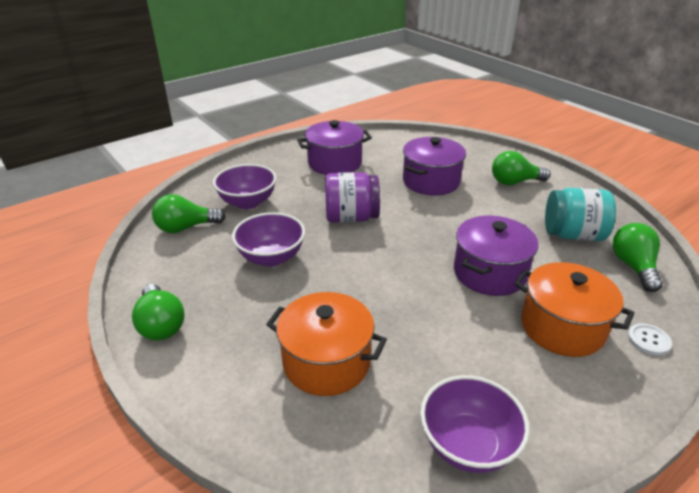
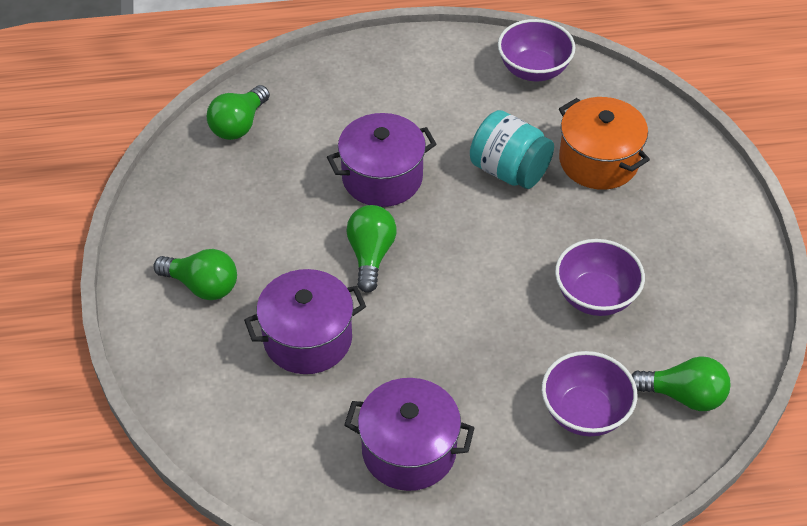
camera: 150 degrees left, 15 degrees up
green light bulb [132,284,185,341] -> green light bulb moved to [346,205,397,293]
purple jar [325,172,380,223] -> none
orange pot [514,262,635,357] -> none
turquoise jar [545,188,616,241] -> turquoise jar moved to [470,110,554,189]
white button [628,323,672,356] -> none

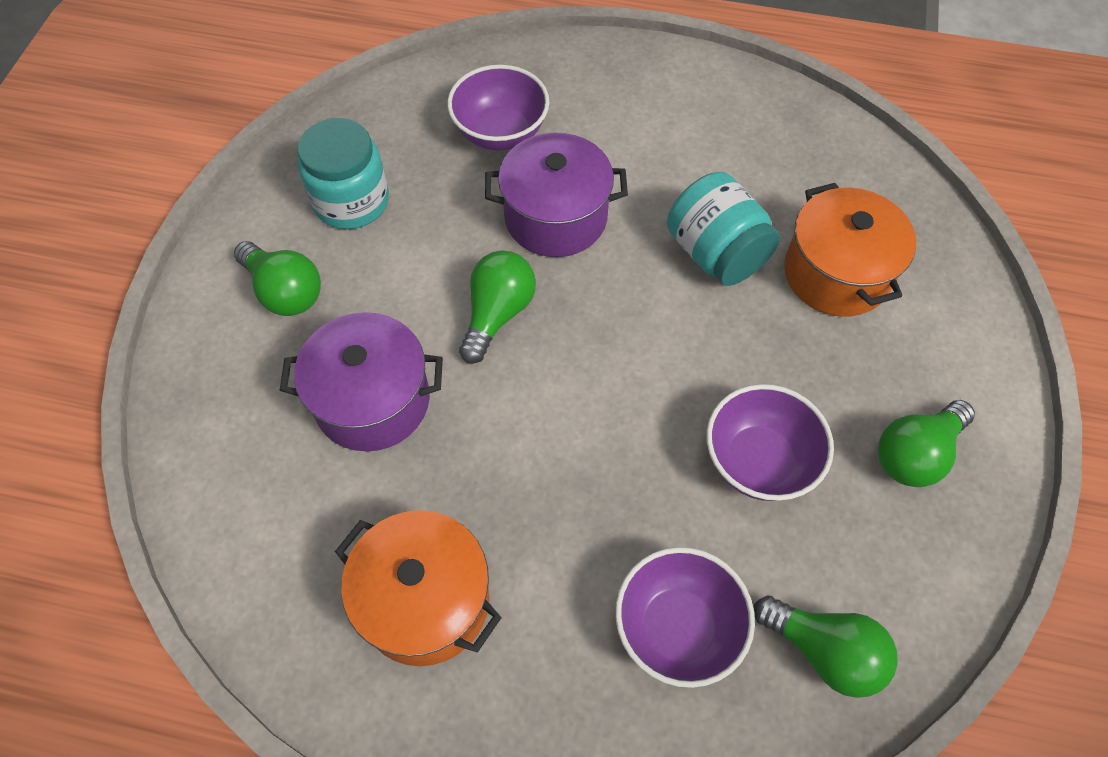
camera: 20 degrees right, 10 degrees up
green light bulb [207,85,270,140] -> green light bulb moved to [878,400,975,487]
purple pot [344,378,475,491] -> orange pot [335,510,502,666]
purple bowl [498,19,576,81] -> purple bowl moved to [447,65,549,150]
none -> turquoise jar [298,118,389,229]

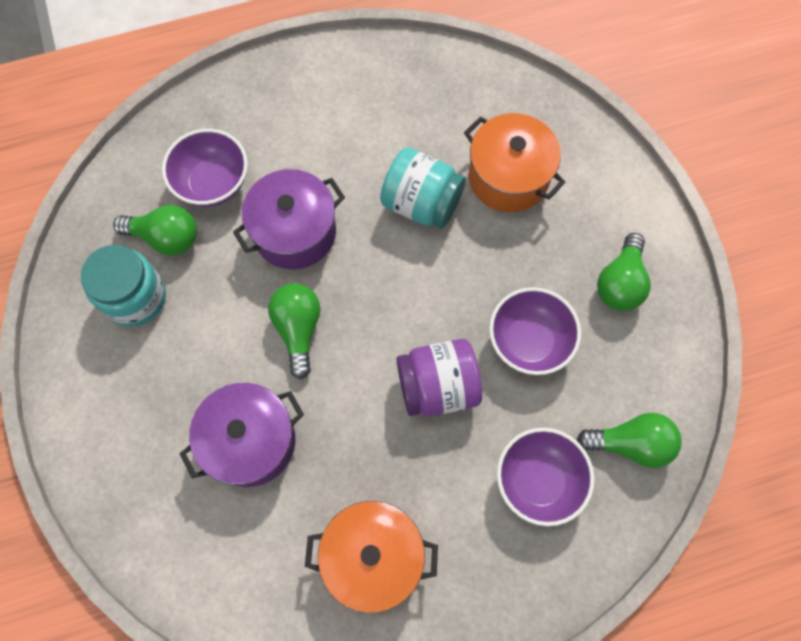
camera: 30 degrees left, 10 degrees up
green light bulb [234,241,321,316] -> green light bulb moved to [113,205,197,256]
none -> purple jar [397,339,482,416]

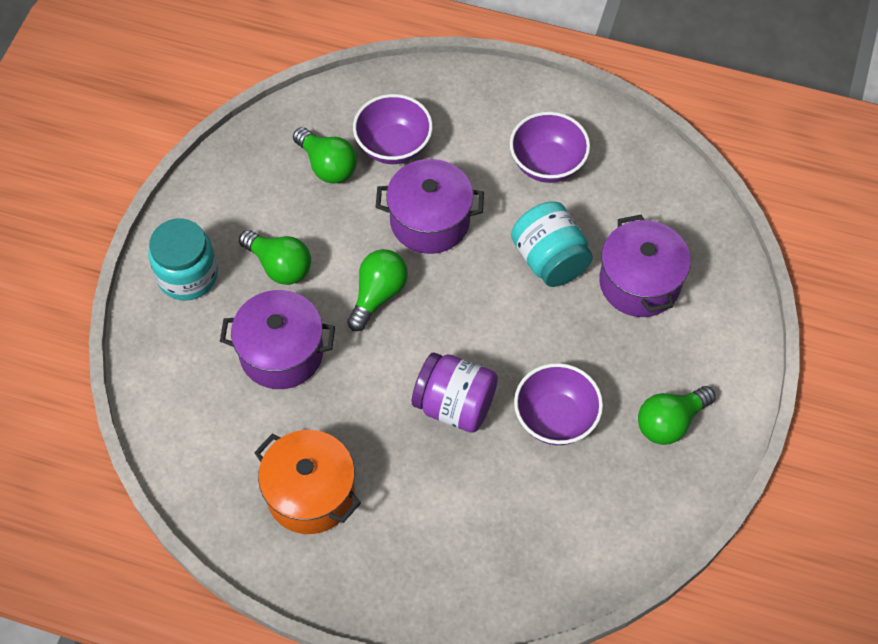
camera: 35 degrees right, 10 degrees down
turquoise jar [81,245,166,327] -> turquoise jar moved to [148,218,218,300]
orange pot [464,113,566,213] -> purple pot [599,215,691,317]
purple bowl [497,428,594,526] -> purple bowl moved to [510,112,590,183]
green light bulb [577,413,682,468] -> green light bulb moved to [239,230,311,285]

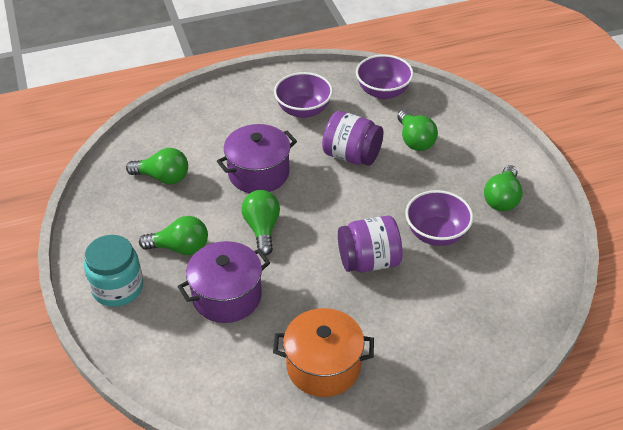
camera: 35 degrees left, 15 degrees down
purple bowl [353,94,433,164] -> purple bowl moved to [356,55,414,99]
turquoise jar [511,201,593,287] -> purple jar [322,111,383,166]
purple pot [599,215,691,317] -> green light bulb [397,110,438,151]

